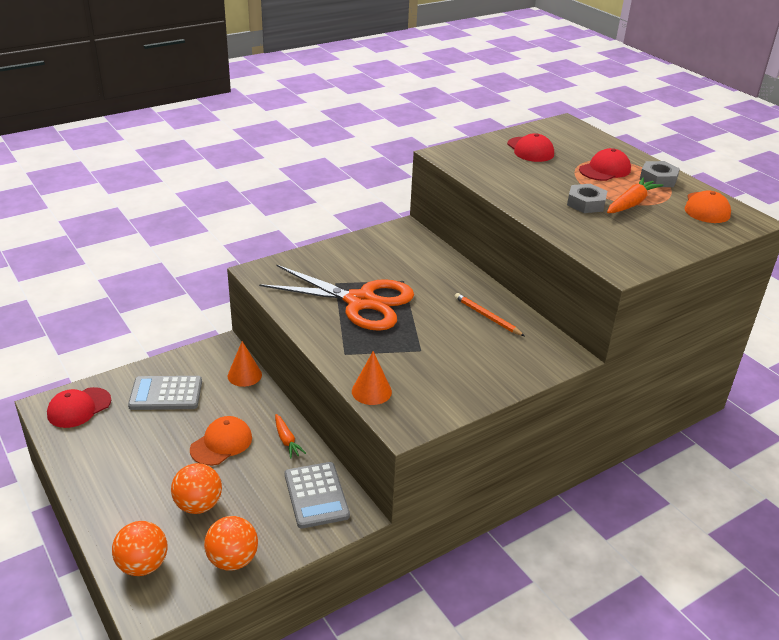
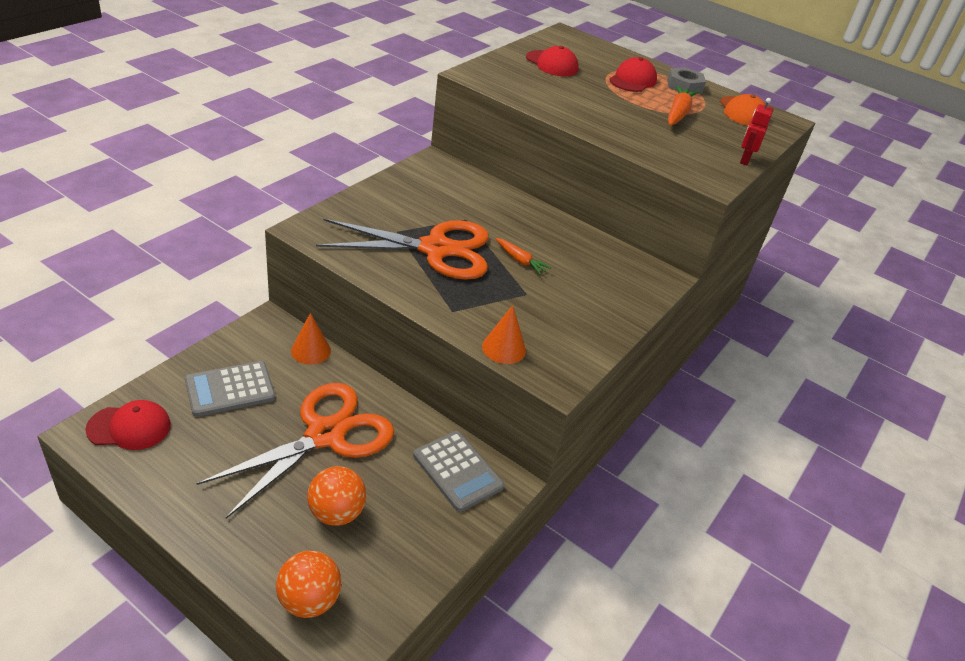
camera: 25 degrees left, 5 degrees up
red cap [47,387,111,428] -> red cap turned 120 degrees counterclockwise [85,400,171,450]
orange cap [190,416,252,466] -> orange scissors [197,383,394,519]
orange ball [204,516,258,571] -> none
orange carrot [275,414,306,459] -> orange carrot moved to [496,238,551,275]
orange pencil [454,293,525,336] -> none
grey nut [567,184,607,213] -> none
none -> red robot [740,98,773,165]

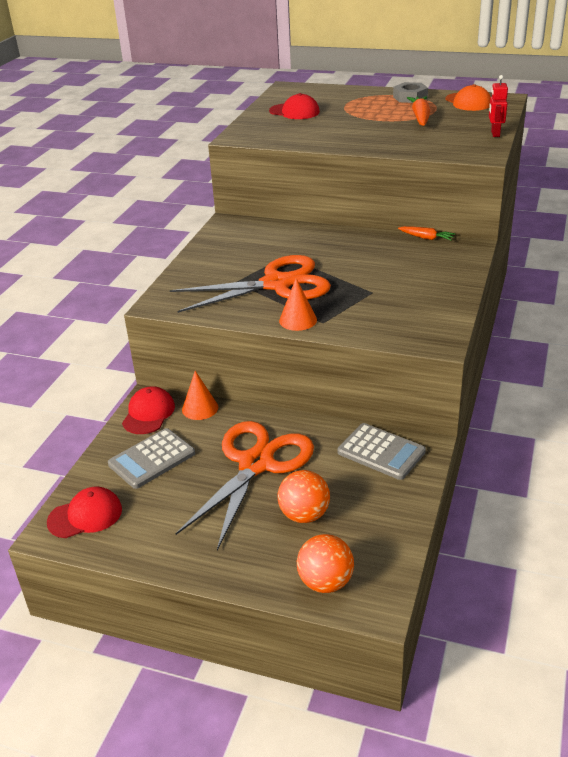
camera: 10 degrees left, 5 degrees down
orange cone [482,305,526,364] -> orange cone moved to [279,278,317,331]
orange carrot [496,238,551,275] -> orange carrot moved to [398,226,455,240]
red cap [609,57,657,92] -> red cap moved to [122,387,175,434]

